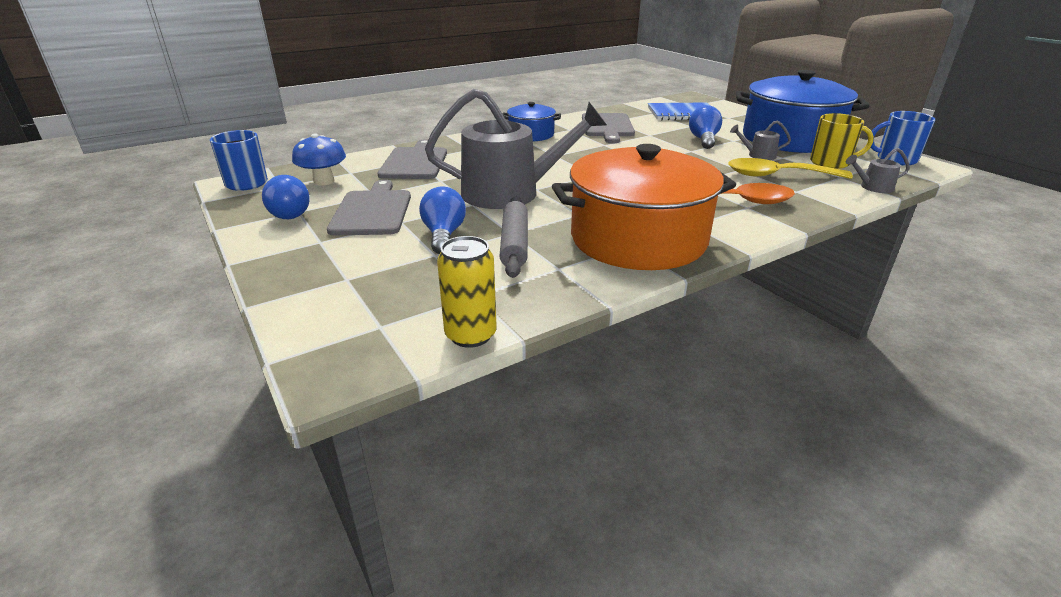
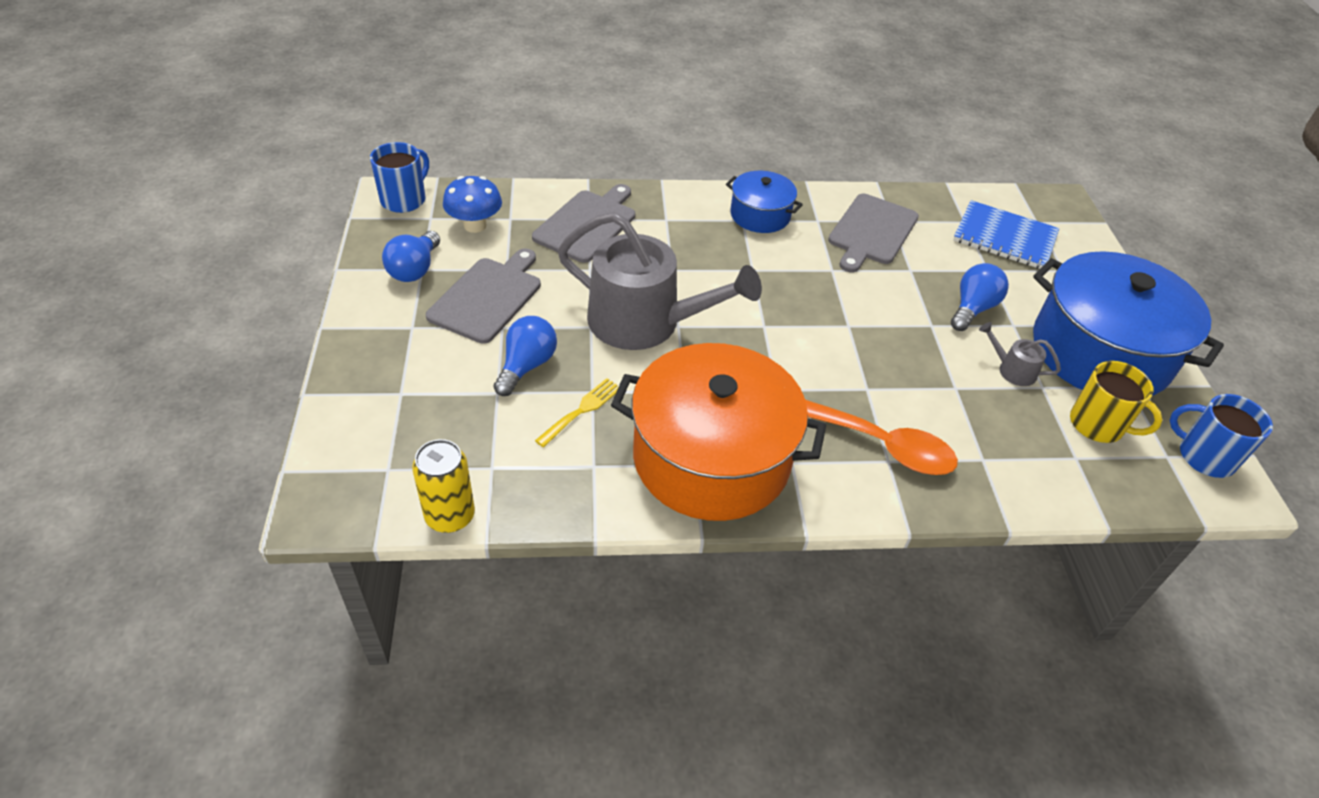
camera: 25 degrees right, 15 degrees up
grey rolling pin [500,197,528,278] -> yellow fork [535,378,618,447]
yellow spoon [728,158,853,179] -> none
grey watering can [846,148,910,193] -> none

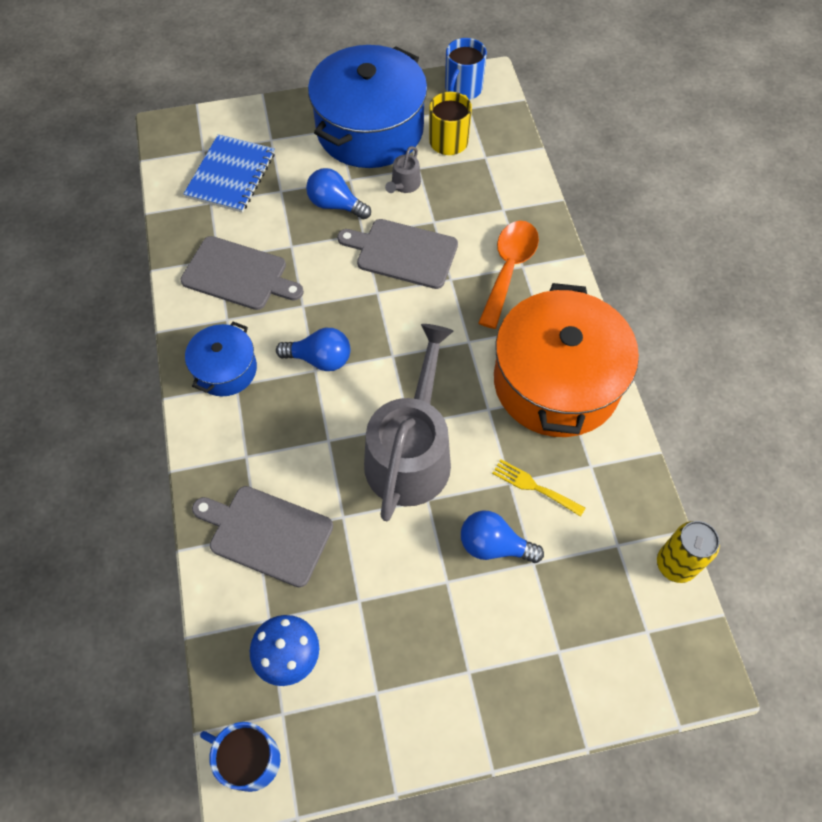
camera: 95 degrees left, 15 degrees up
blue light bulb [382,231,440,282] -> blue light bulb moved to [276,328,350,371]
grey cutting board [426,249,541,344] -> grey cutting board moved to [337,219,458,289]

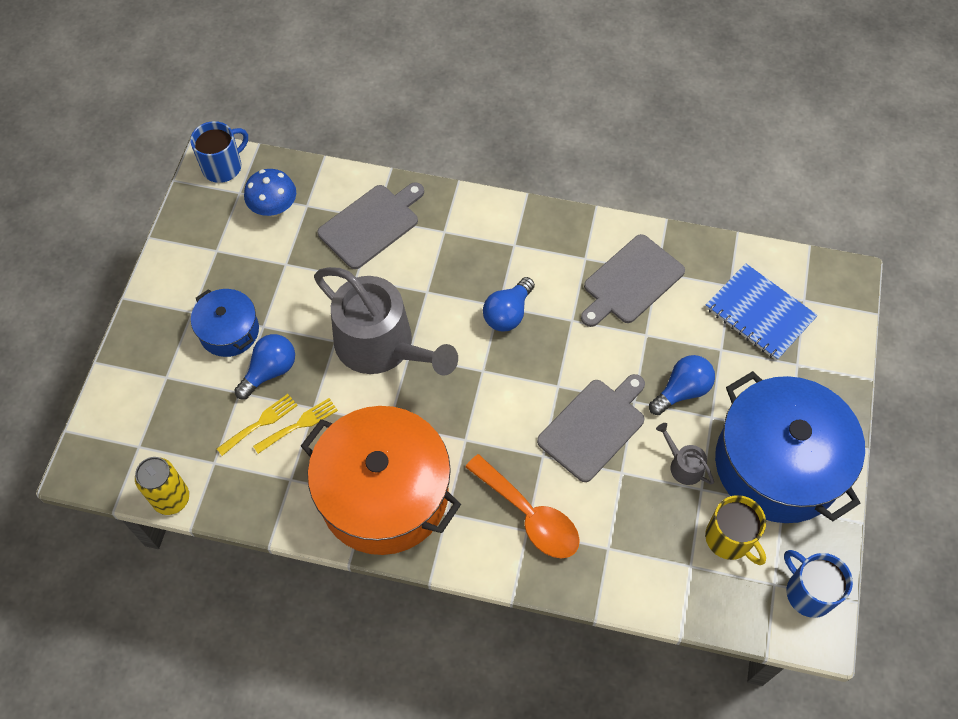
camera: 115 degrees right, 0 degrees up
blue pot [185,321,257,396] -> blue pot moved to [191,289,259,357]
none -> yellow fork [217,394,298,456]

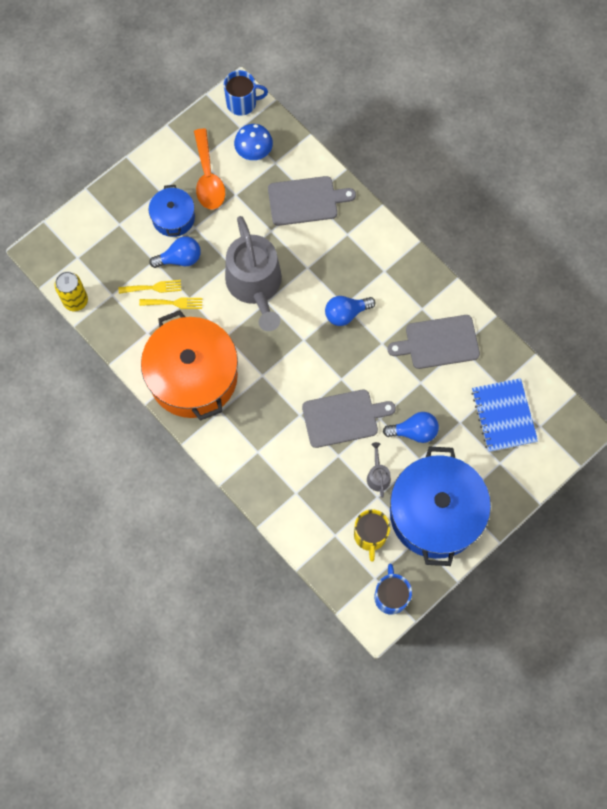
camera: 35 degrees right, 10 degrees up
orange spoon [465,454,580,558] -> orange spoon moved to [194,129,225,209]

